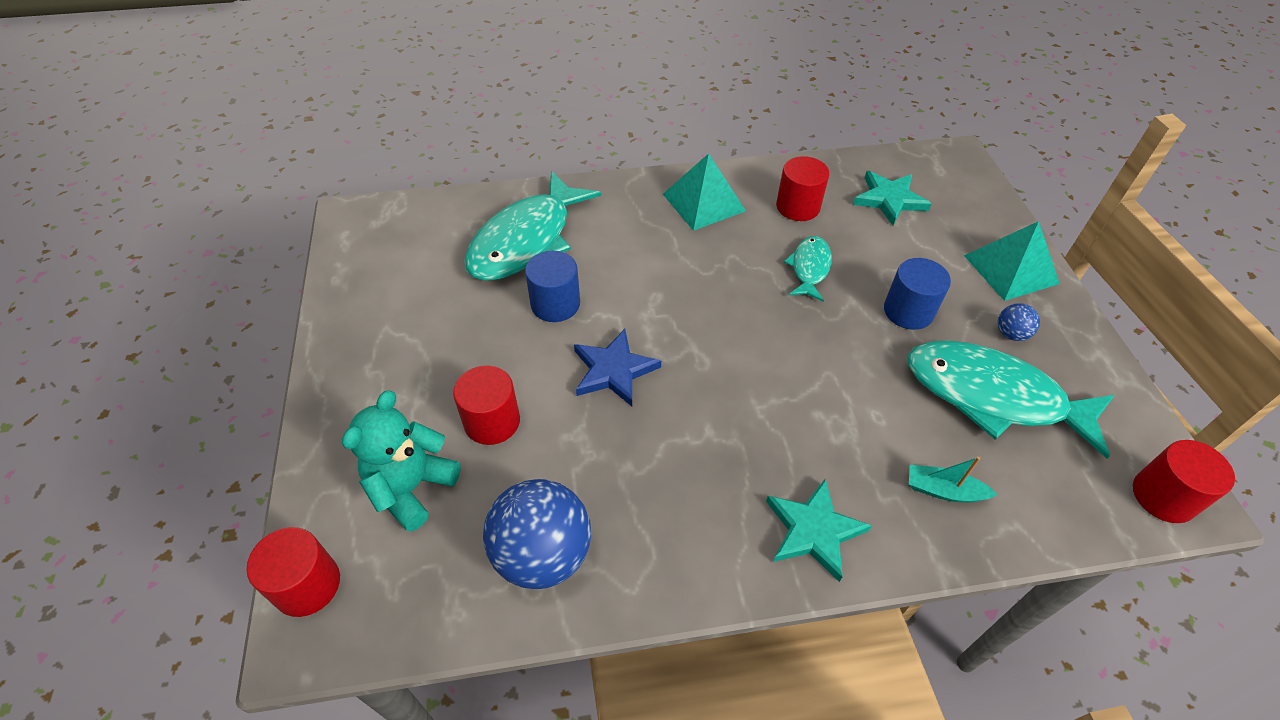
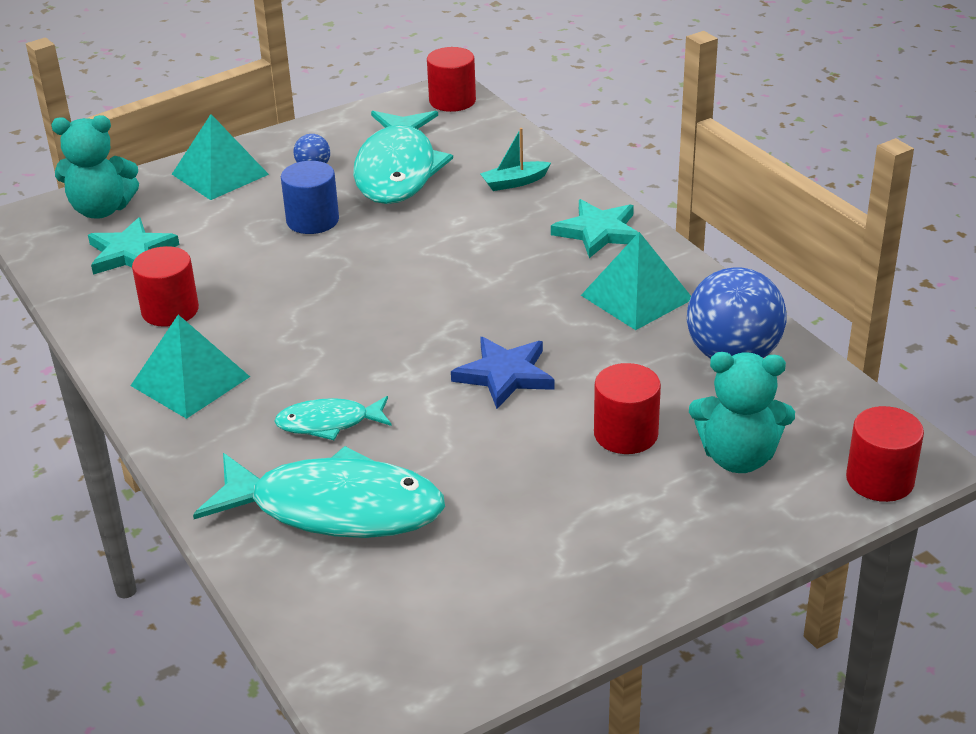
camera: 110 degrees left, 15 degrees down
blue cylinder [525,251,580,322] -> none
turquoise fish [784,236,832,302] -> turquoise fish moved to [274,396,392,440]
turquoise boat [909,457,998,502] -> turquoise boat turned 75 degrees clockwise [480,128,551,191]
none -> turquoise teddy bear [51,115,139,219]
none -> turquoise pyramid [581,232,691,330]

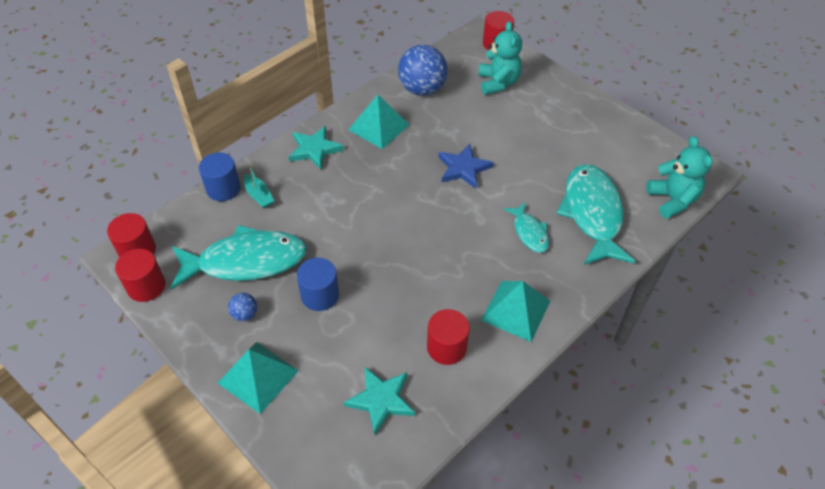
camera: 105 degrees left, 15 degrees up
turquoise teddy bear [51,115,139,219] -> turquoise teddy bear moved to [646,136,713,219]
red cylinder [594,363,661,454] -> red cylinder moved to [115,249,165,302]
none -> blue cylinder [199,152,241,201]

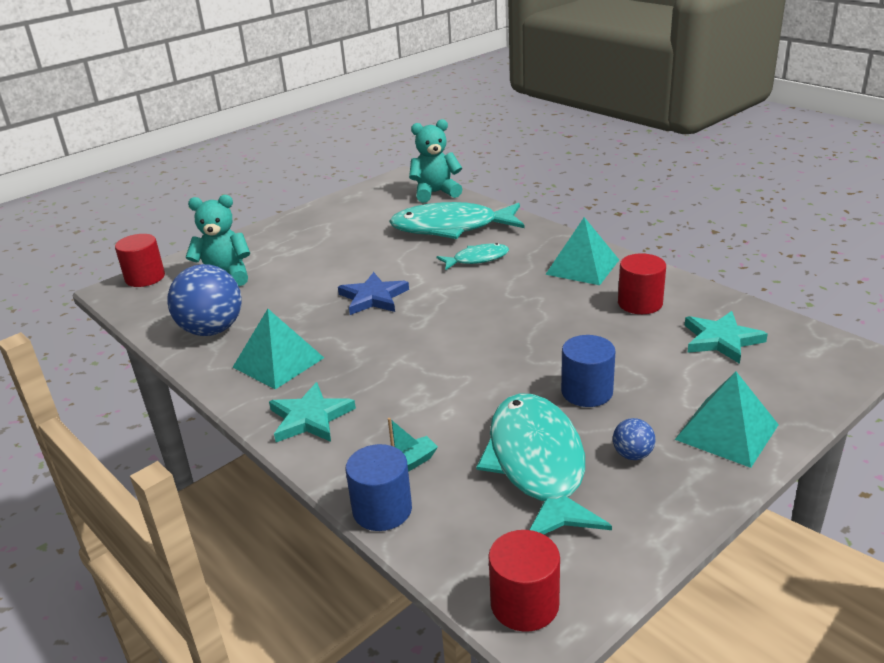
camera: 85 degrees left, 20 degrees down
red cylinder [115,249,165,302] -> none

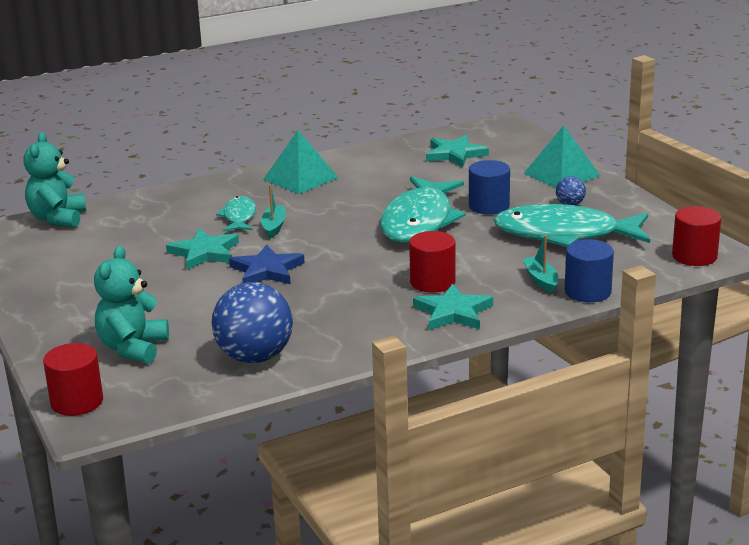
camera: 75 degrees left, 5 degrees down
turquoise pyramid [233,309,324,389] -> none
turquoise fish [389,202,524,239] -> turquoise fish moved to [380,176,466,243]
red cylinder [618,253,666,314] -> red cylinder moved to [409,231,456,293]
none -> turquoise star [166,229,239,270]
none -> turquoise boat [261,185,286,239]

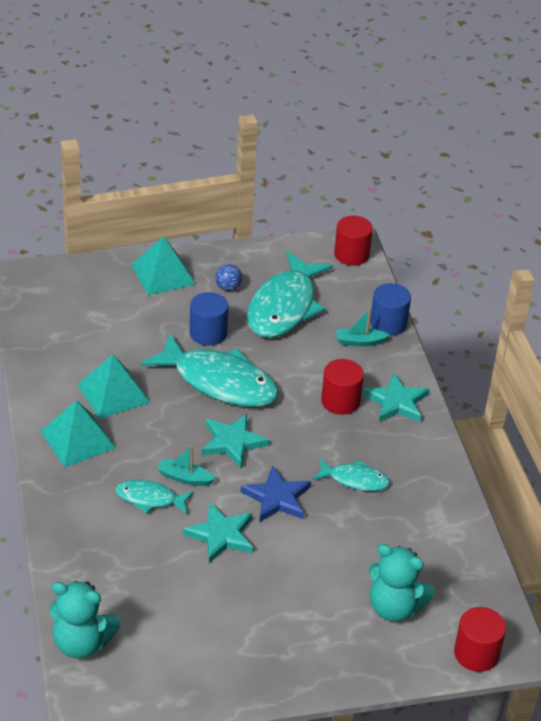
camera: 80 degrees left, 15 degrees up
blue ball [211,282,293,363] -> none
turquoise star [426,135,489,167] -> turquoise star moved to [201,414,269,468]
none -> turquoise pyramid [77,354,150,419]
none -> turquoise fish [313,458,390,491]

